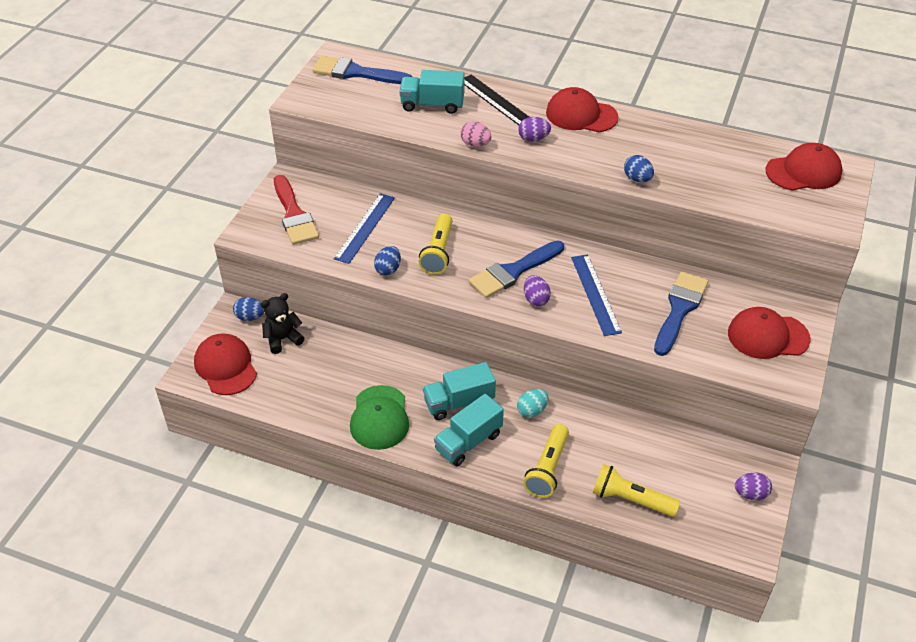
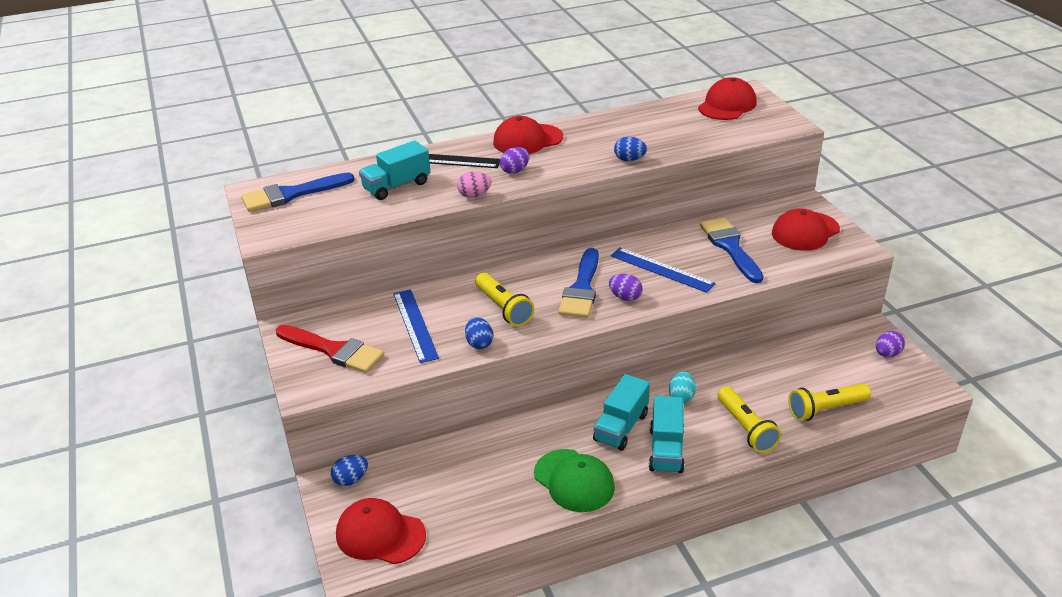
camera: 40 degrees left, 10 degrees down
black teddy bear [261,293,304,354] -> none

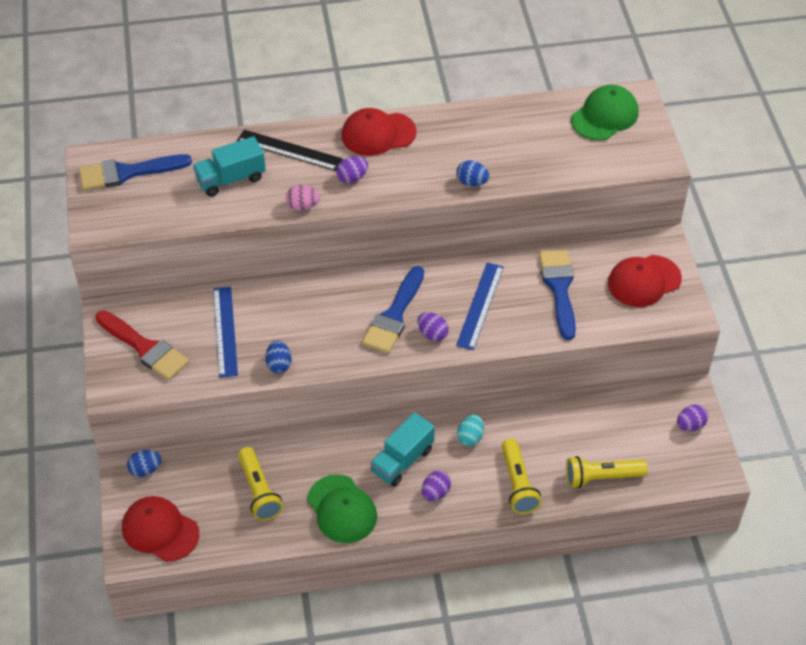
camera: 10 degrees right, 15 degrees up
yellow flashlight [475,273,534,326] -> yellow flashlight moved to [238,447,283,521]
blue ruler [611,247,716,293] -> blue ruler turned 60 degrees clockwise [456,263,504,350]
turquoise truck [649,396,685,473] -> purple egg [422,471,451,501]
red cap [698,77,757,120] -> green cap [571,85,639,140]

